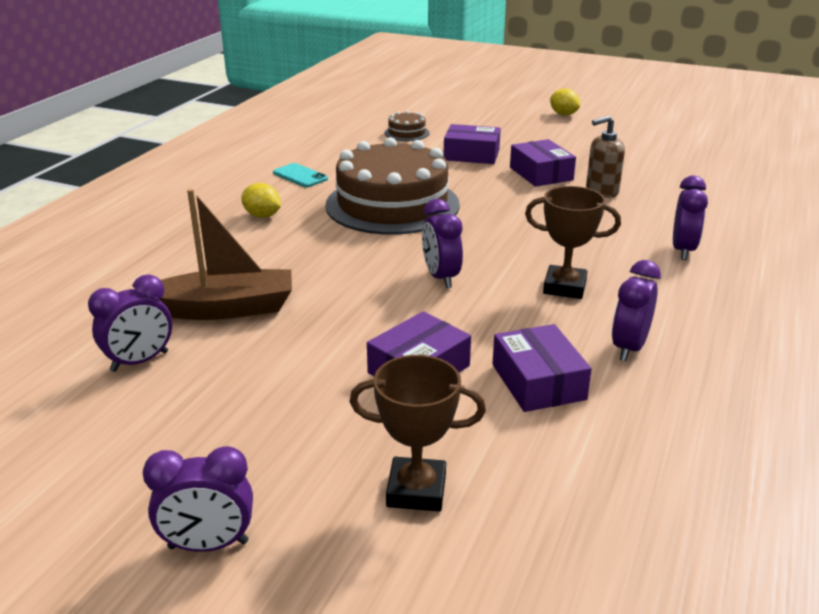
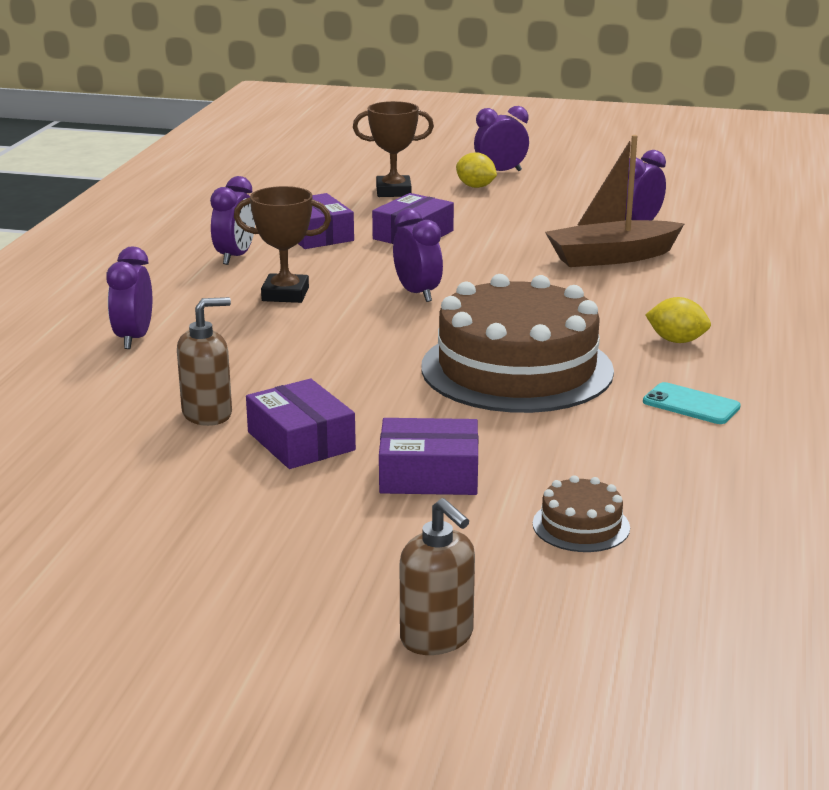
camera: 170 degrees right, 5 degrees down
yellow lemon [550,89,580,116] -> yellow lemon moved to [456,152,497,188]
none -> brown soap dispenser [400,498,475,655]

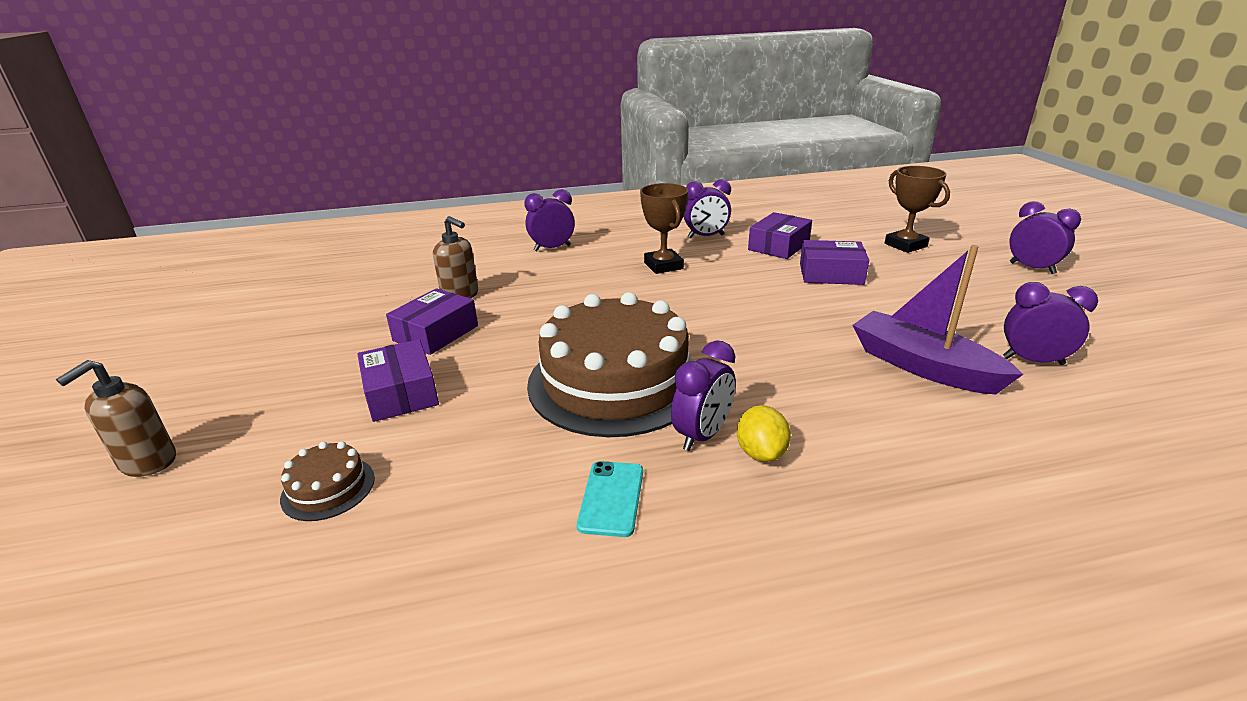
camera: 65 degrees right, 5 degrees up
purple clock [393,208,443,302] -> purple clock moved to [671,340,736,451]
yellow lemon [456,152,497,188] -> none
brown boat [545,135,684,267] -> purple boat [853,245,1023,395]

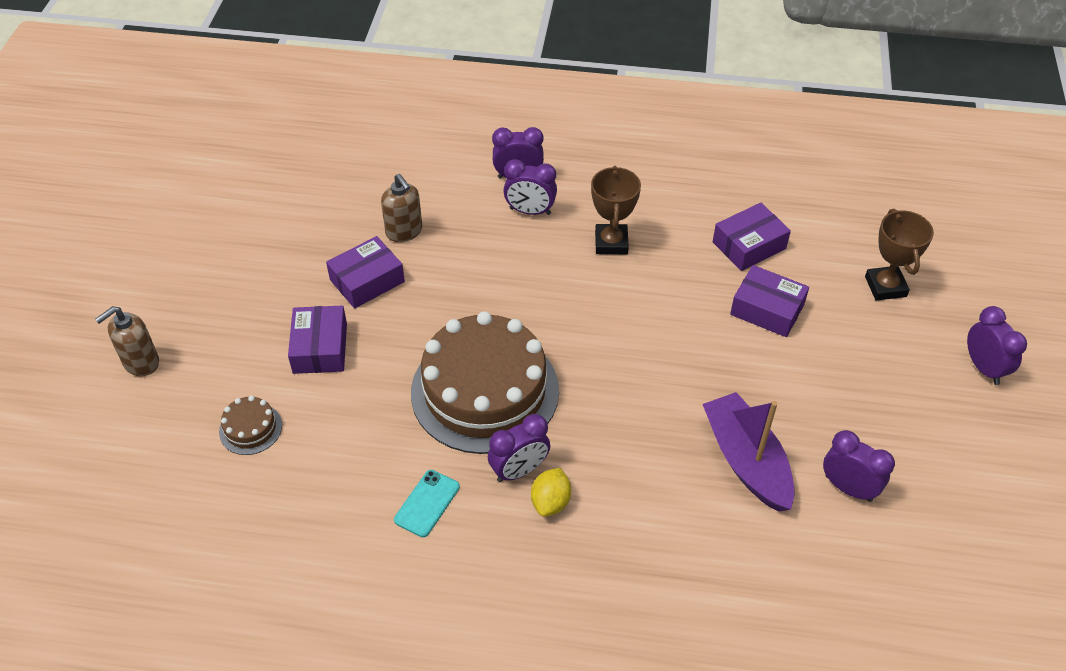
camera: 20 degrees right, 20 degrees up
purple clock [683,179,731,238] -> purple clock moved to [503,159,557,215]

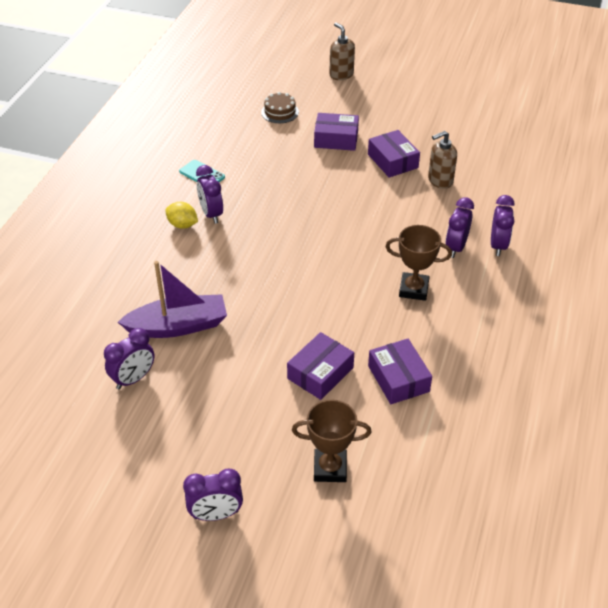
camera: 100 degrees right, 5 degrees down
brown cake [411,311,559,454] -> none

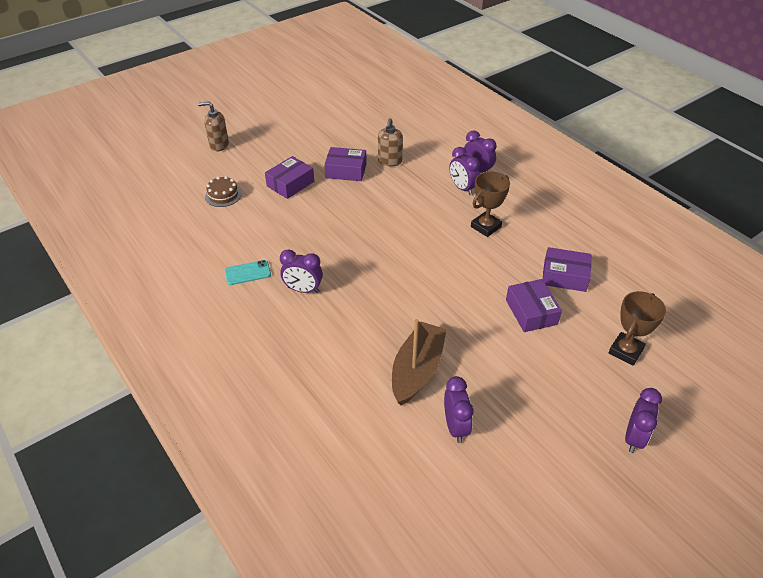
camera: 55 degrees left, 0 degrees up
purple boat [118,261,227,338] -> brown boat [392,319,447,405]
yellow lemon [165,202,198,229] -> none

